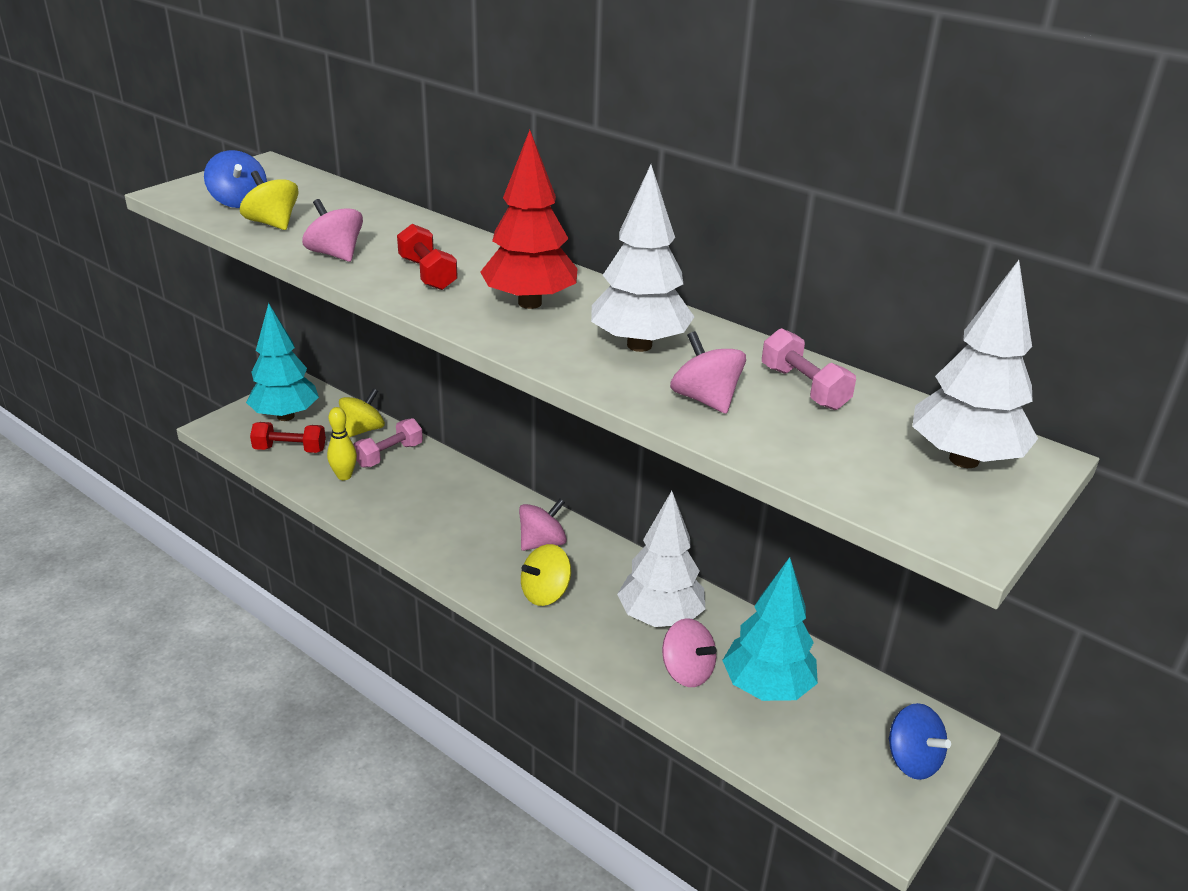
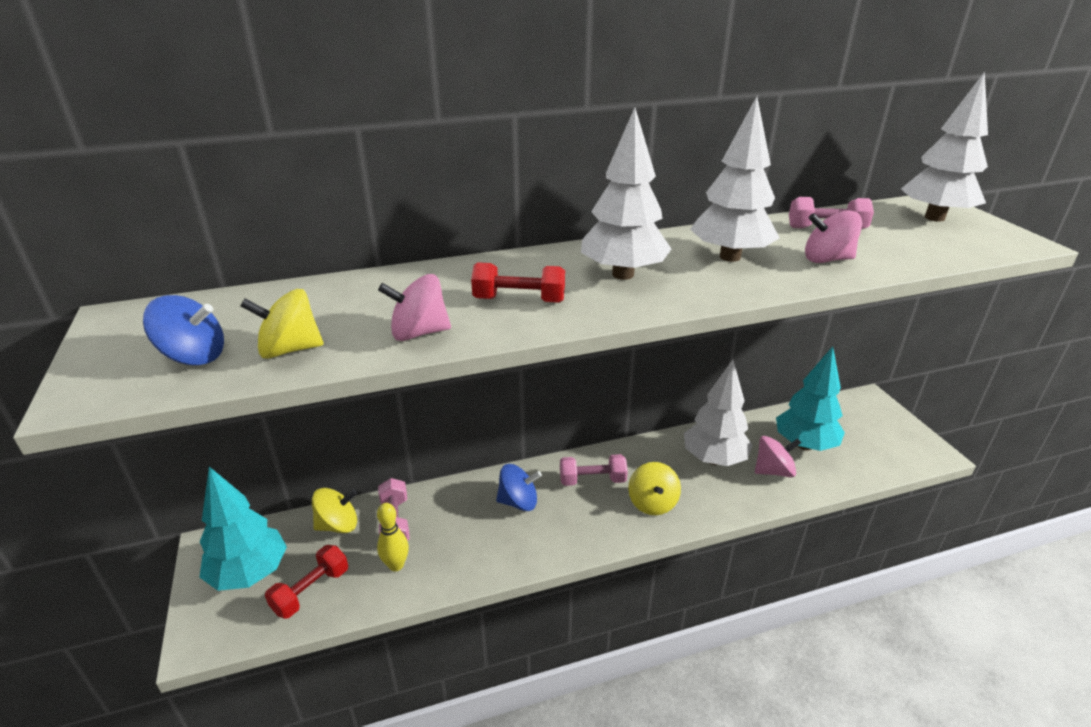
camera: 55 degrees left, 0 degrees up
yellow spinning top [339,388,385,437] -> yellow spinning top turned 90 degrees clockwise [312,488,357,533]
red tree [480,130,578,309] -> white tree [581,107,671,280]
pink spinning top [519,499,567,551] -> pink dumbbell [560,454,628,486]
blue spinning top [889,703,951,780] -> blue spinning top moved to [496,464,542,511]

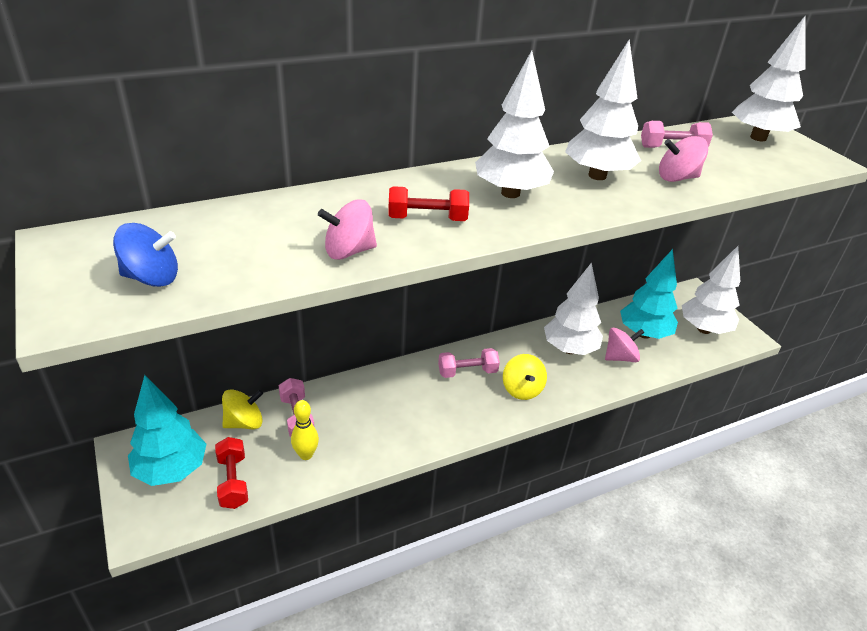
camera: 10 degrees left, 5 degrees up
yellow spinning top [240,289,324,359] -> none
red dumbbell [265,545,348,619] -> red dumbbell turned 45 degrees counterclockwise [215,437,248,509]
blue spinning top [496,464,542,511] -> none
none -> white tree [682,246,740,334]

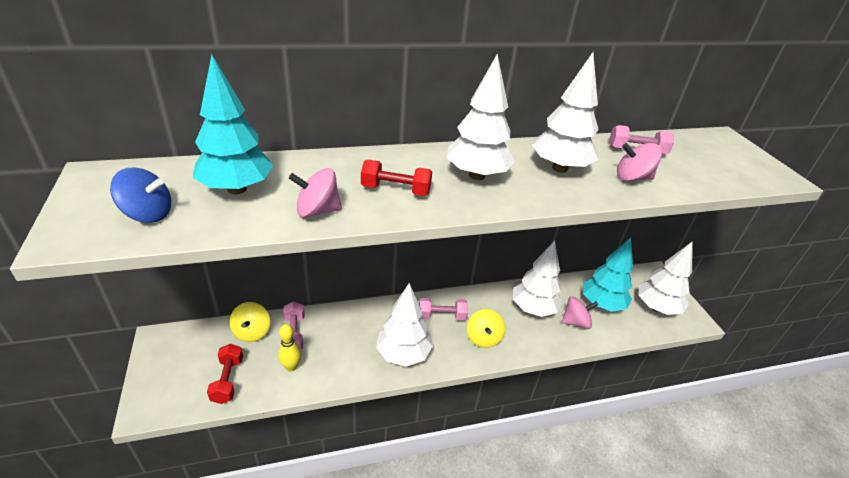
camera: 10 degrees right, 0 degrees up
turquoise tree [128,375,206,486] -> turquoise tree moved to [193,55,273,194]
yellow spinning top [222,389,263,429] -> yellow spinning top turned 105 degrees clockwise [229,302,270,342]
white tree [732,16,805,141] -> white tree moved to [376,283,433,367]

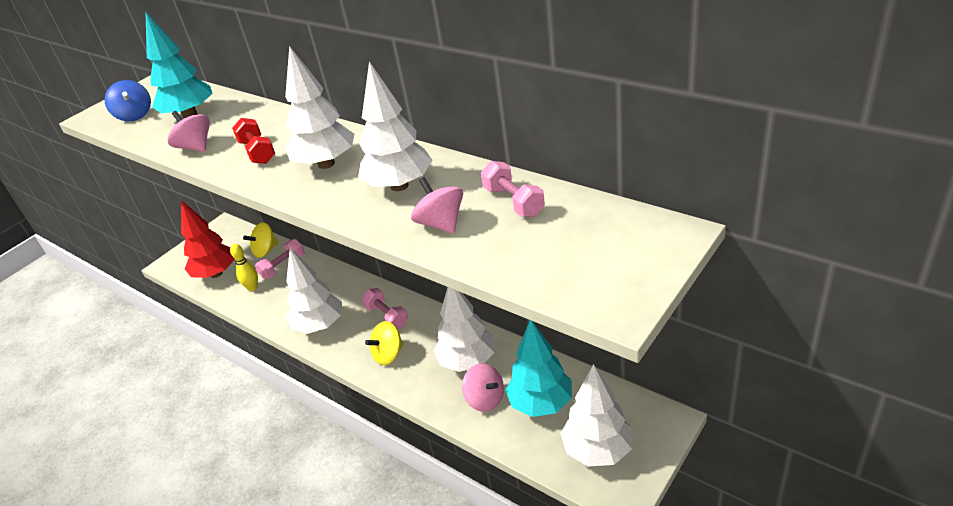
camera: 60 degrees right, 0 degrees up
red dumbbell [207,344,243,404] -> red tree [181,200,235,278]

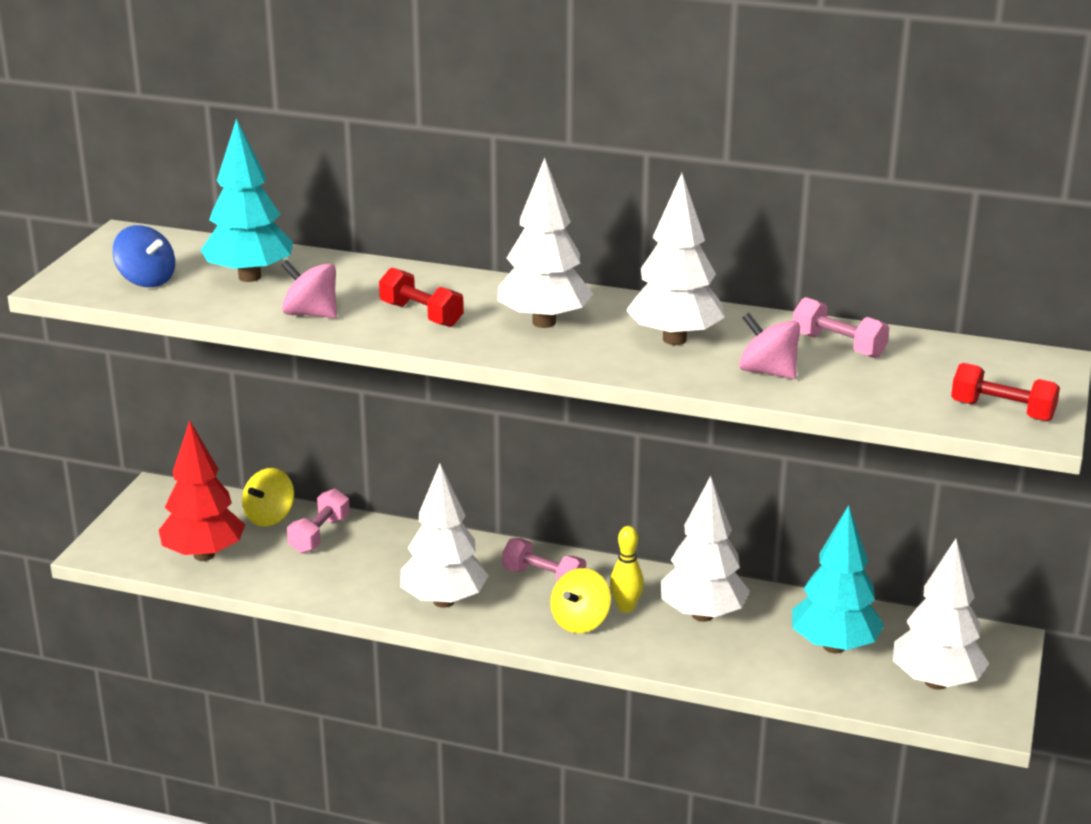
camera: 25 degrees left, 10 degrees down
yellow bowling pin [230,244,258,291] -> yellow bowling pin moved to [610,526,644,612]
pink spinning top [462,363,504,412] -> none
none -> red dumbbell [951,363,1060,421]

